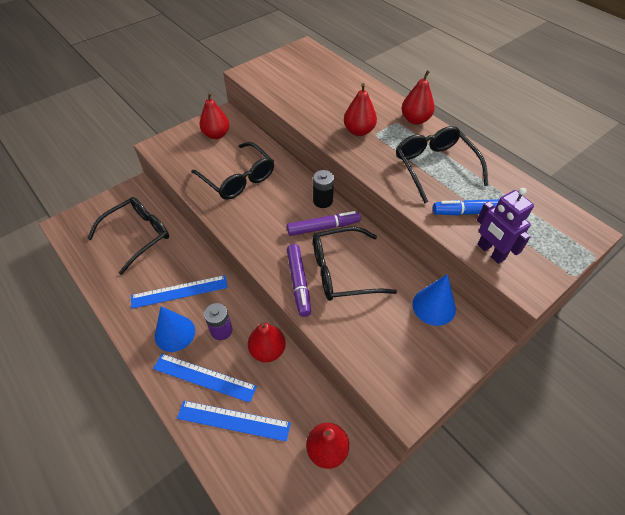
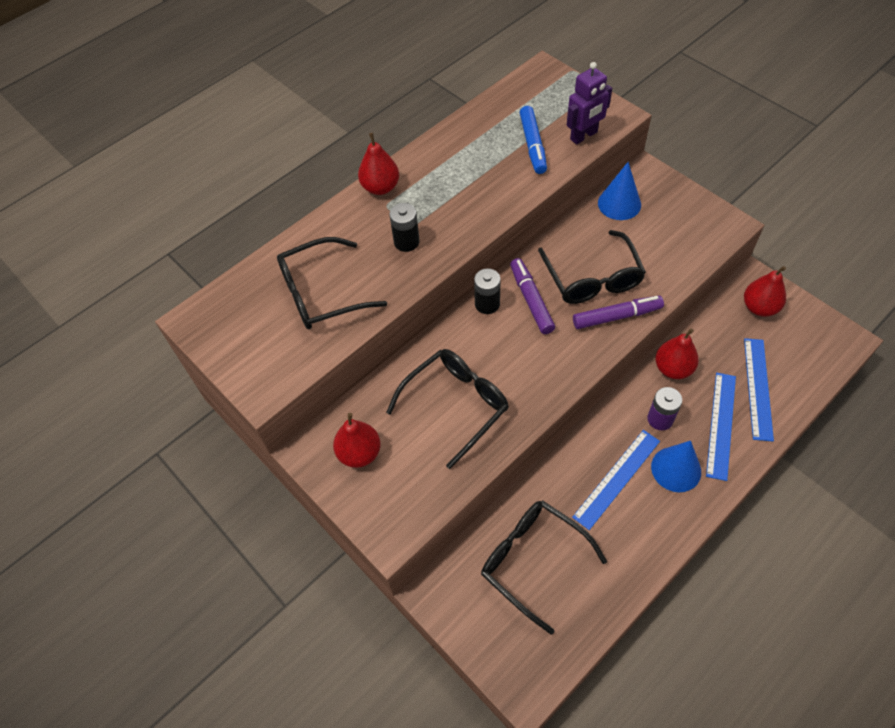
camera: 90 degrees left, 5 degrees up
blue ruler [131,275,228,309] -> blue ruler turned 60 degrees clockwise [572,430,660,530]
red pear [344,83,377,136] -> black battery [389,203,420,252]
black glasses [396,126,489,203] -> black glasses moved to [277,237,387,329]

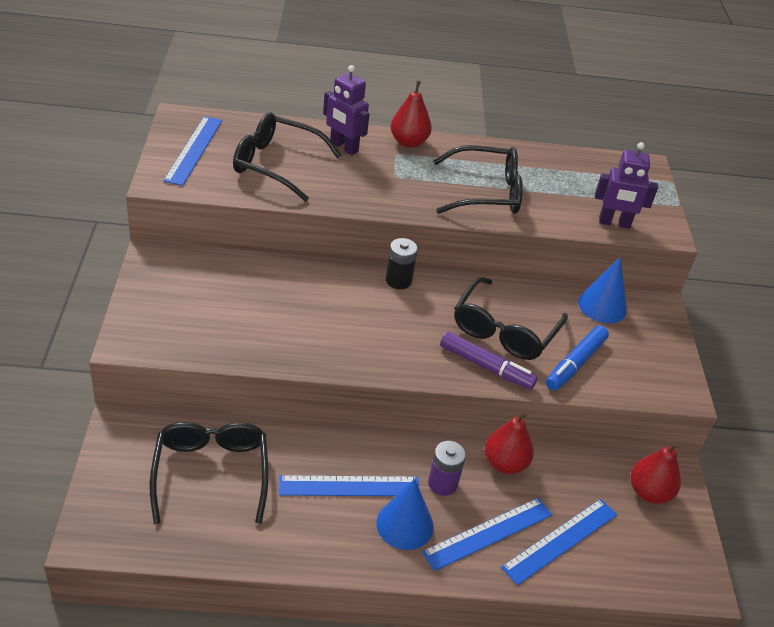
camera: 35 degrees right, 15 degrees down
red pear [333,413,381,468] -> none
black glasses [386,349,509,469] -> black glasses moved to [433,145,523,214]
black battery [389,203,420,252] -> none
purple marker [510,258,555,334] -> none
blue marker [520,106,547,174] -> blue marker moved to [546,326,609,391]
none -> blue ruler [163,116,222,186]
none -> purple robot [323,65,370,155]

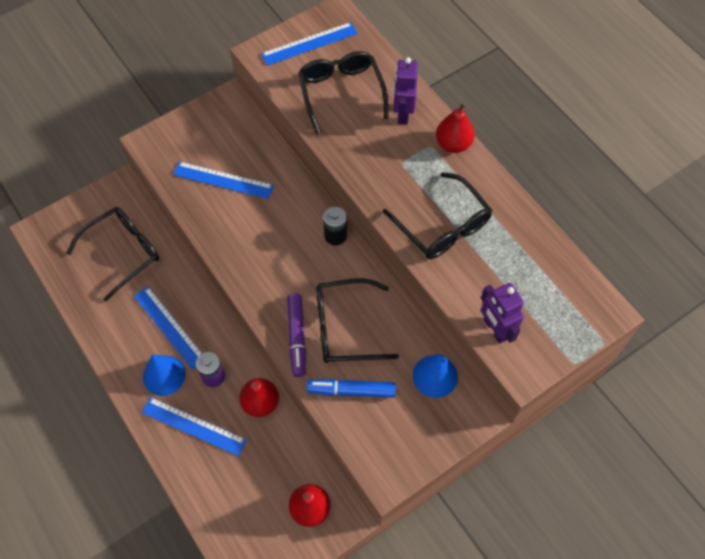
camera: 60 degrees right, 20 degrees up
blue ruler [501,499,617,585] -> blue ruler moved to [173,161,274,199]

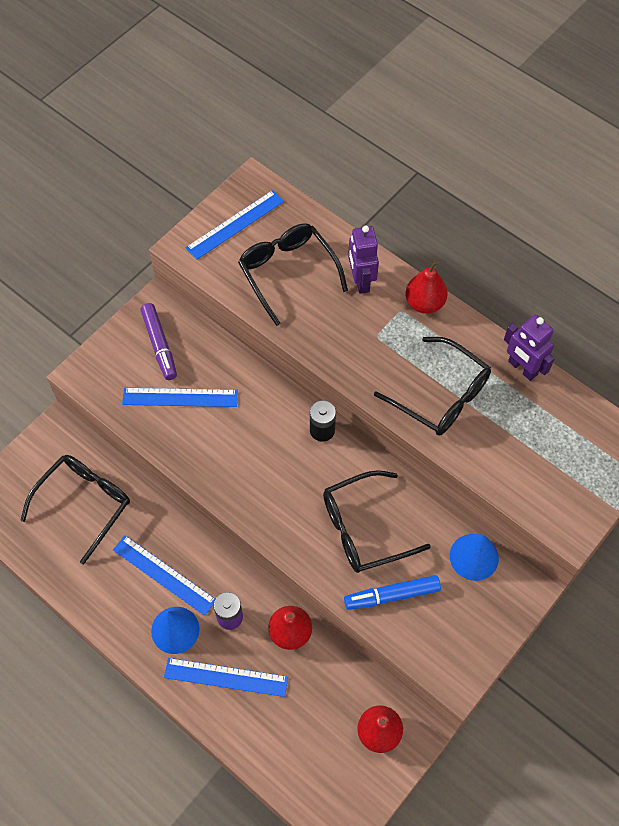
camera: 15 degrees left, 0 degrees up
purple marker [287,294,306,377] -> purple marker moved to [141,303,177,380]
purple robot [481,283,524,344] -> purple robot moved to [504,315,554,381]

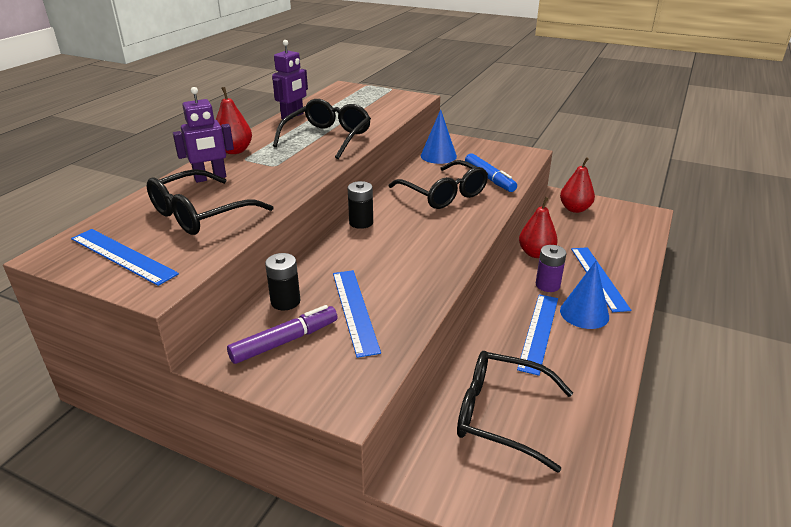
camera: 105 degrees left, 30 degrees down
none -> black battery [265,253,300,310]

